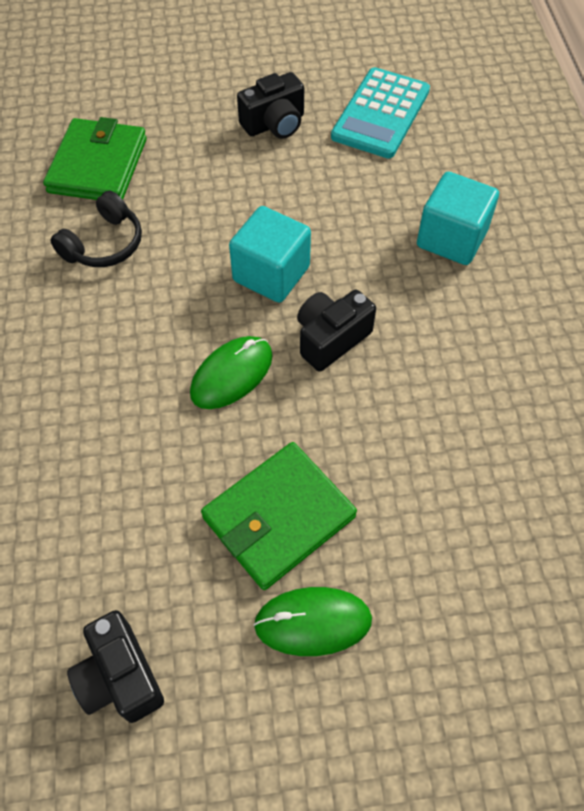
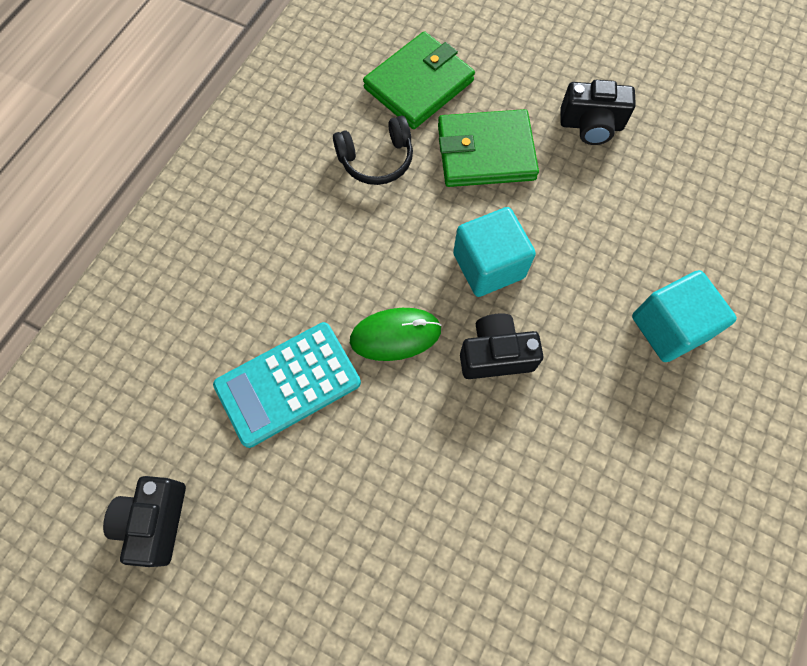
camera: 35 degrees right, 10 degrees up
green wallet [201,442,357,590] -> green wallet moved to [438,109,539,187]
green mouse [254,587,372,656] -> none
turquoise calculator [331,67,430,158] -> turquoise calculator moved to [213,322,361,448]

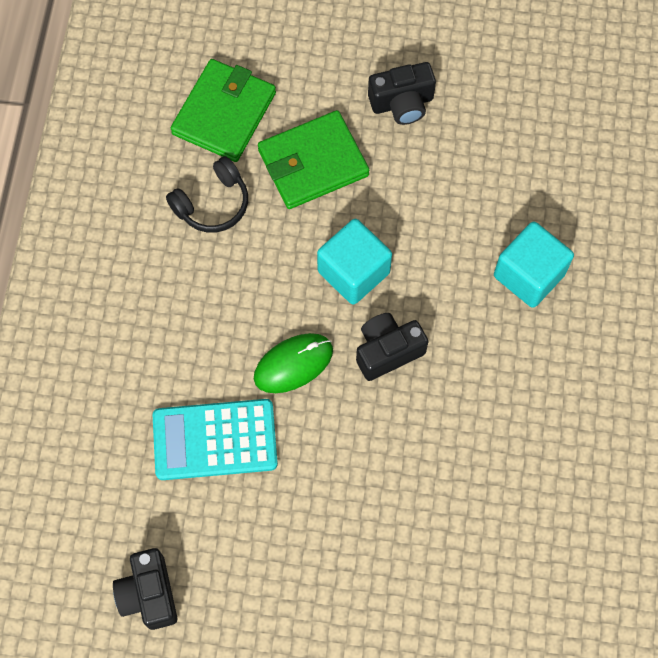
camera: 20 degrees left, 0 degrees up
turquoise calculator [213,322,361,448] -> turquoise calculator turned 45 degrees clockwise [153,399,278,480]

